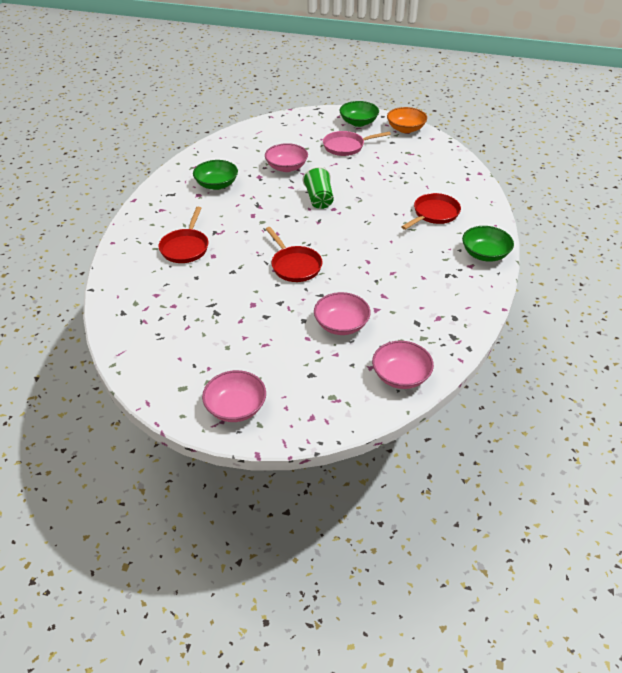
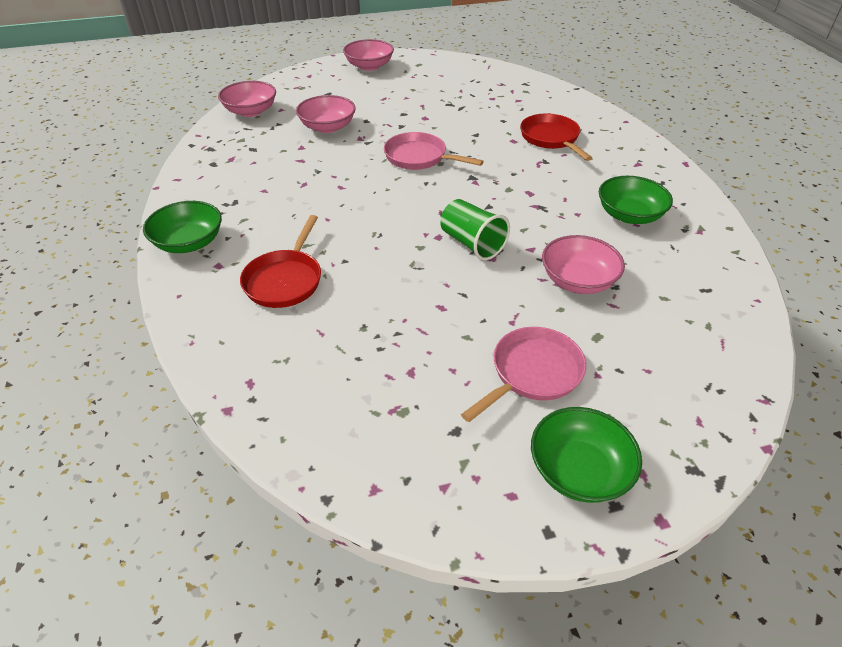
camera: 150 degrees right, 0 degrees up
red pan [266,227,323,282] -> pink pan [384,132,484,170]
orange bowl [387,107,427,133] -> none

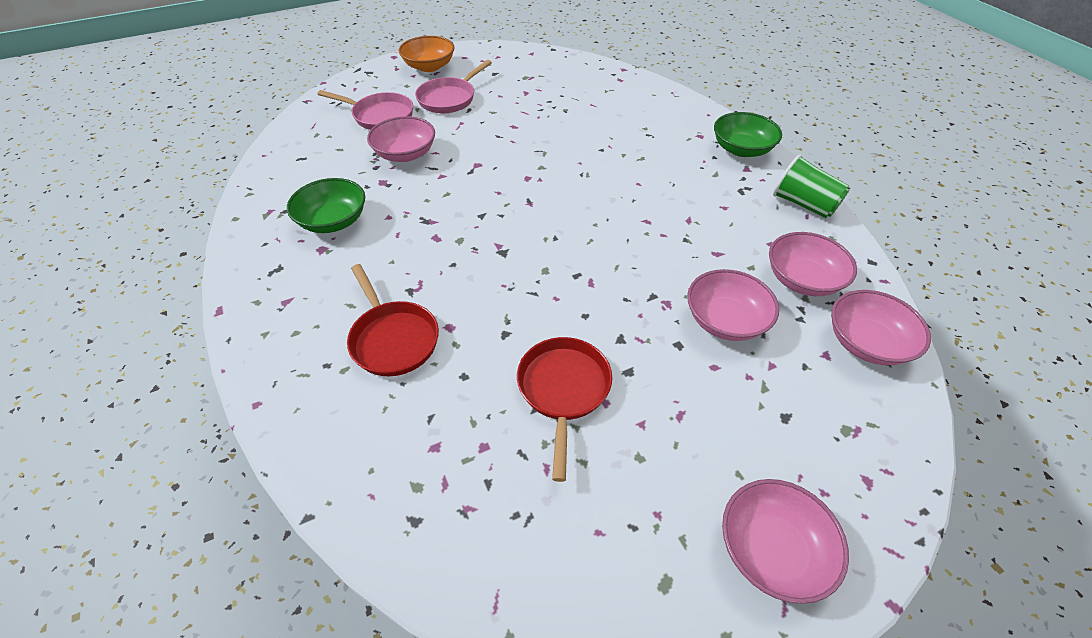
camera: 170 degrees right, 5 degrees up
red pan [240,215,321,308] -> red pan moved to [517,337,612,482]
pink pan [384,132,484,170] -> pink pan moved to [318,90,413,130]
green cup [440,199,510,260] -> green cup moved to [773,154,849,218]
green bowl [531,407,642,503] -> orange bowl [398,36,455,72]
none -> pink bowl [769,232,857,296]

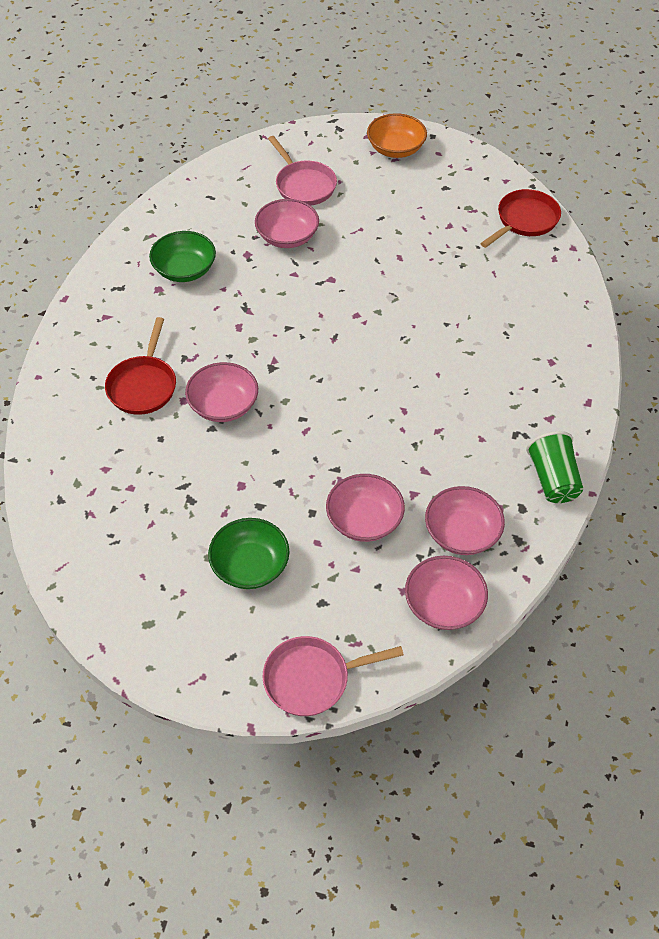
camera: 40 degrees right, 5 degrees up
pink pan [415,60,492,113] -> pink pan moved to [262,636,404,716]
red pan [517,337,612,482] -> red pan moved to [480,189,561,248]
green bowl [714,112,782,157] -> green bowl moved to [208,518,289,589]
pink bowl [722,479,849,604] -> pink bowl moved to [185,362,258,422]

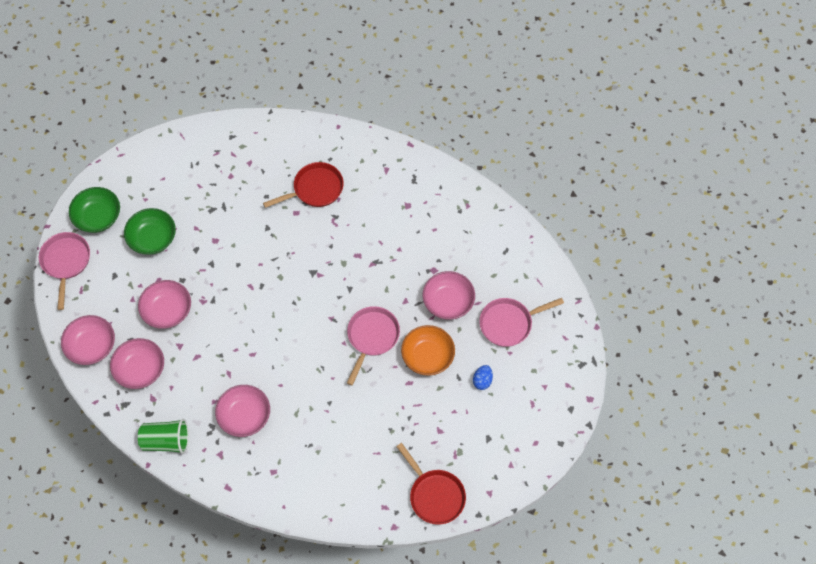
camera: 100 degrees right, 10 degrees up
red pan [105,317,176,415] -> red pan turned 135 degrees clockwise [263,162,344,208]
green bowl [149,231,216,282] -> green bowl moved to [69,187,120,233]
pink bowl [185,362,258,422] -> pink bowl moved to [215,385,270,437]
orange bowl [367,113,427,158] -> orange bowl moved to [401,325,455,376]
none -> pink pan [347,306,400,385]
none -> blue egg [473,365,493,390]

